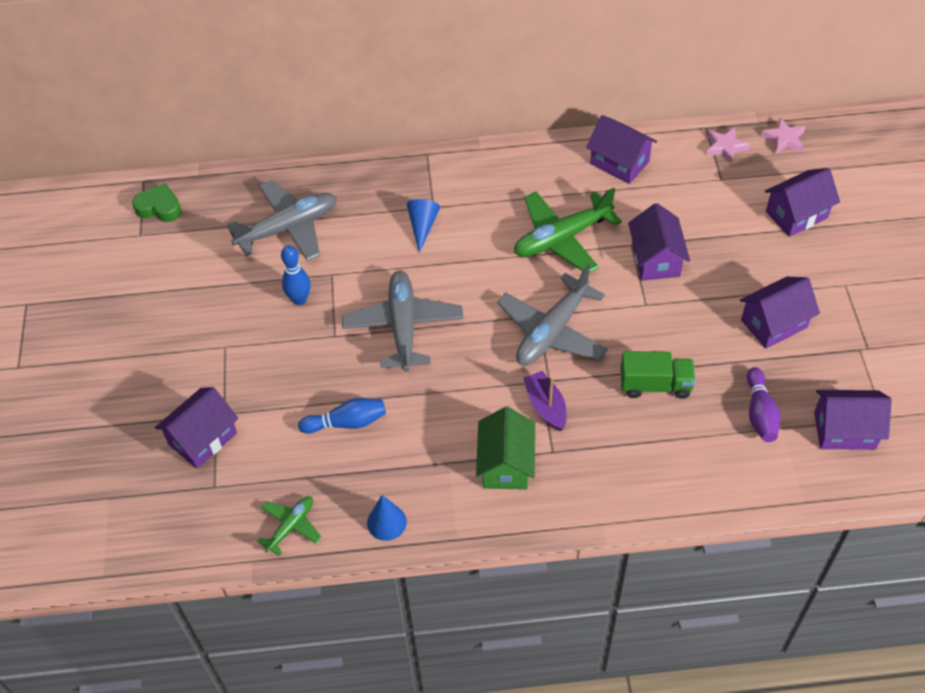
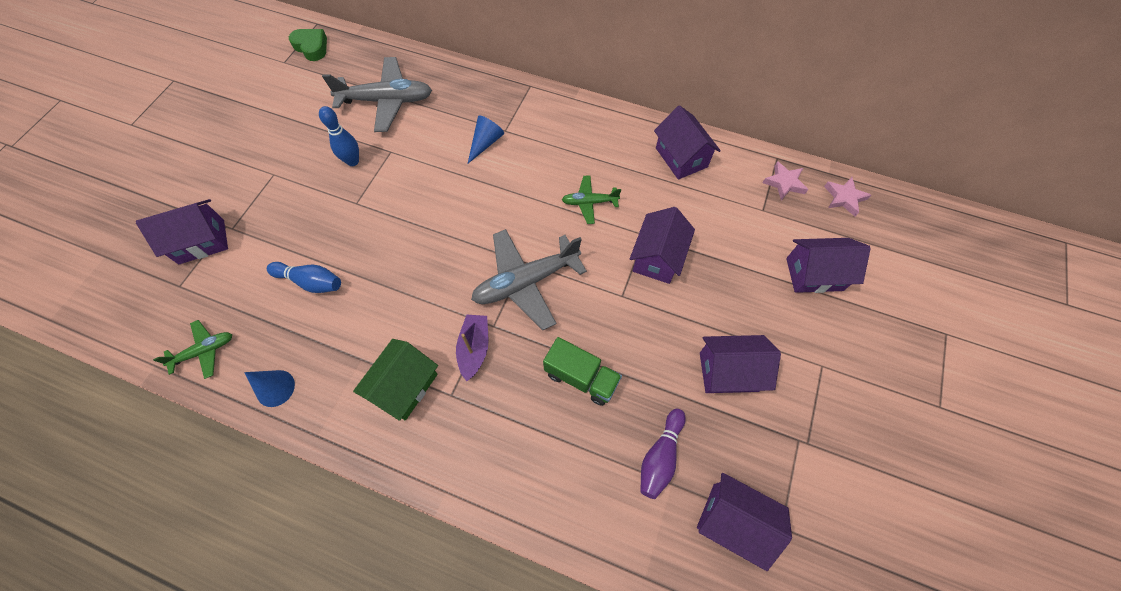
camera: 25 degrees right, 10 degrees up
grey plane [342,271,464,372] -> none
green plane [514,188,622,273] -> green plane [562,175,621,224], size x0.53

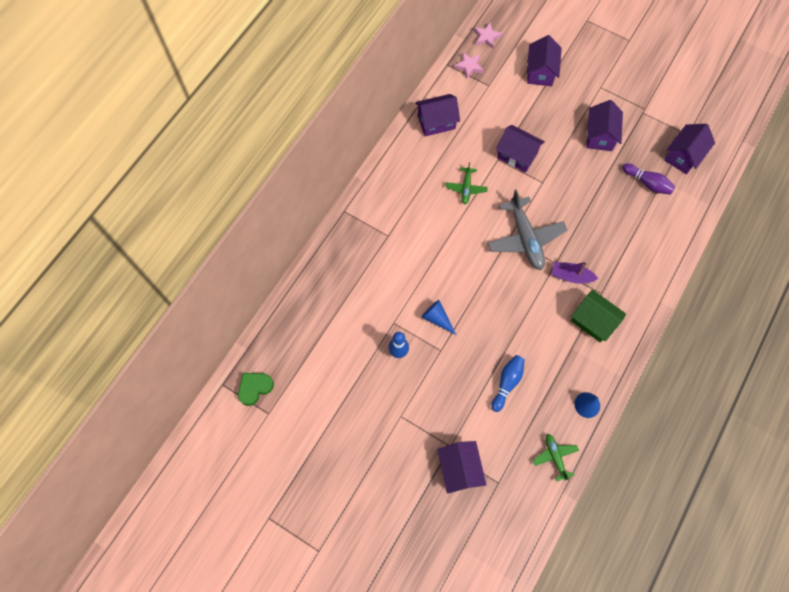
camera: 80 degrees left, 5 degrees up
grey plane [322,57,432,132] -> none
blue cone [468,115,504,163] -> blue cone moved to [421,300,456,335]
green truck [543,337,622,406] -> none

